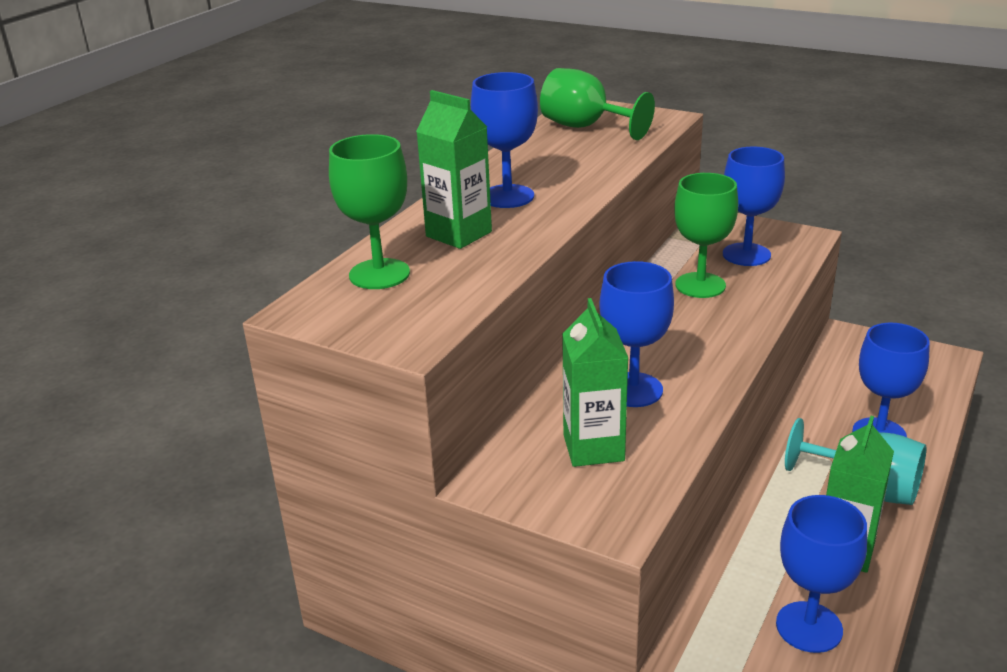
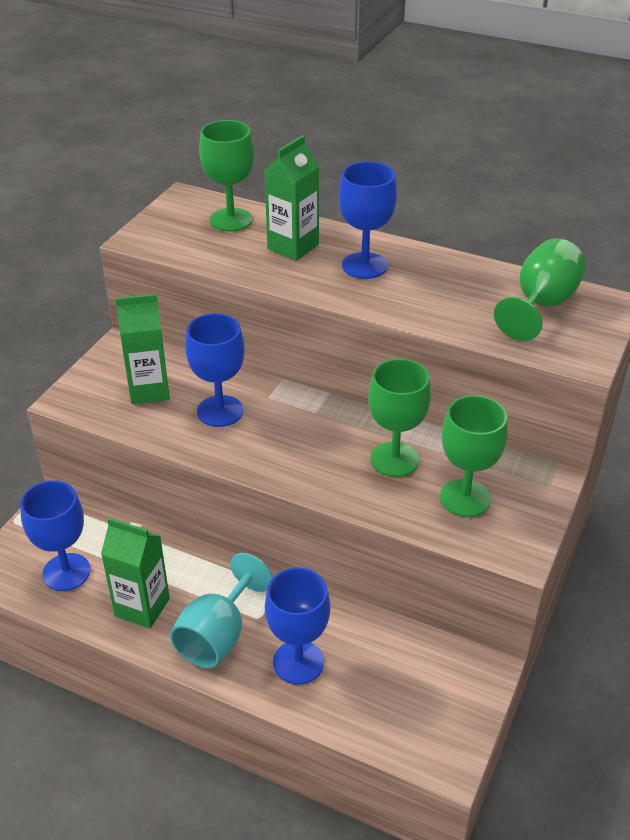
camera: 85 degrees right, 10 degrees up
blue goblet [723,147,785,266] -> green goblet [440,395,508,517]

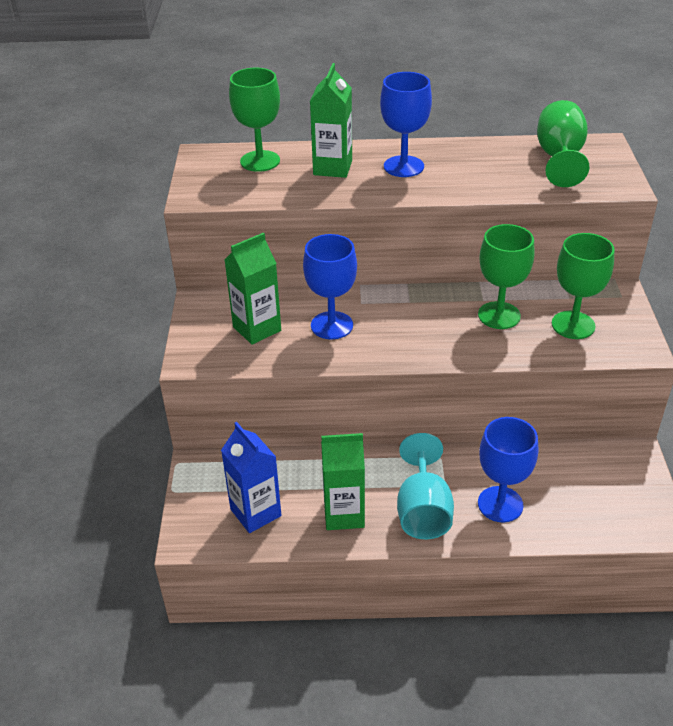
camera: 25 degrees left, 0 degrees up
blue goblet [20,480,91,591] -> blue carton [221,422,281,533]

